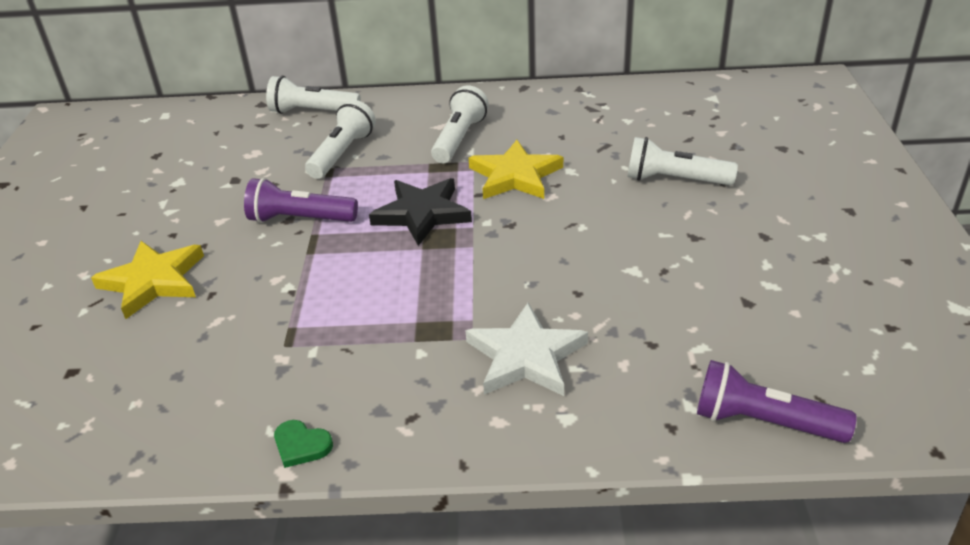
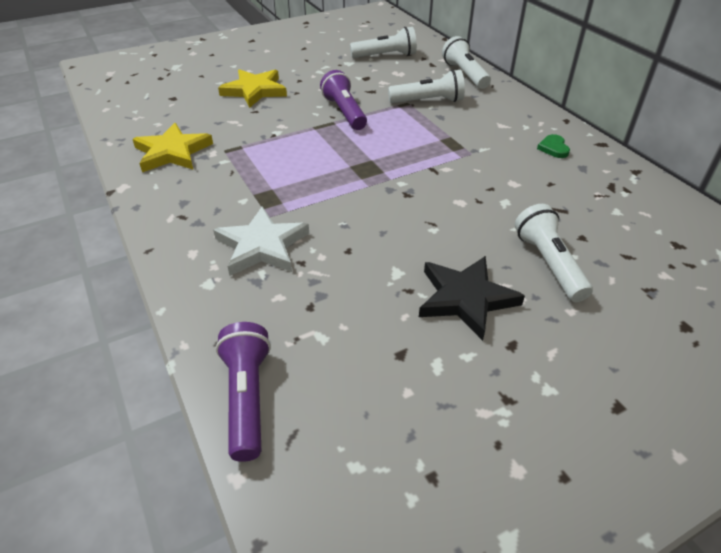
camera: 60 degrees right, 5 degrees up
green heart [274,420,333,468] -> green heart moved to [537,134,570,158]
black star [369,178,472,246] -> black star moved to [419,256,525,341]
white flashlight [431,86,489,163] -> white flashlight moved to [350,27,417,58]
yellow star [469,140,563,199] -> yellow star moved to [133,123,213,172]

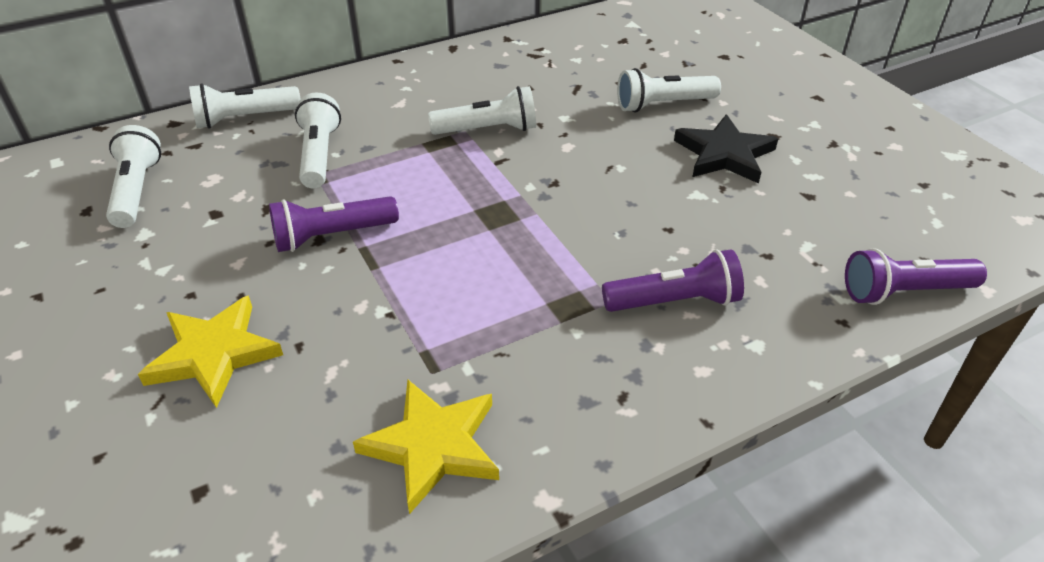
camera: 90 degrees left, 0 degrees up
white star [213,207,309,276] -> purple flashlight [602,249,744,312]
green heart [537,134,570,158] -> none
none -> white flashlight [428,86,536,135]

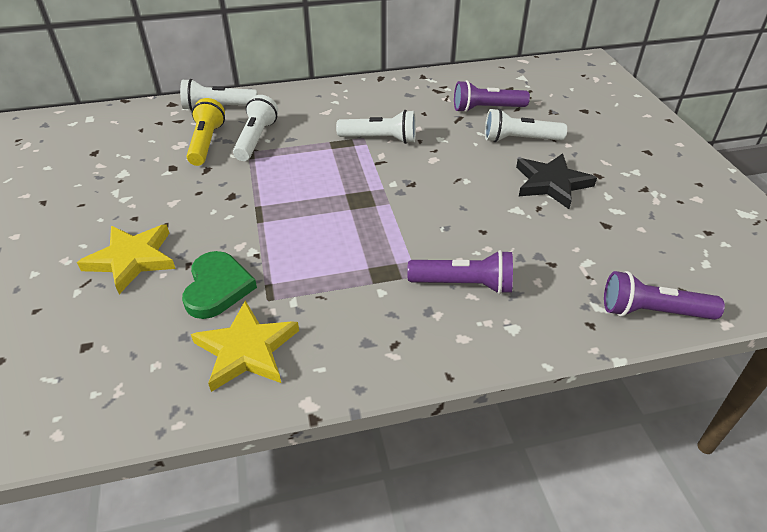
camera: 15 degrees right, 0 degrees up
white flashlight [106,125,161,228] -> none
purple flashlight [269,196,399,252] -> purple flashlight moved to [454,80,530,113]
none -> green heart [182,251,257,319]
none -> yellow flashlight [187,98,225,166]

